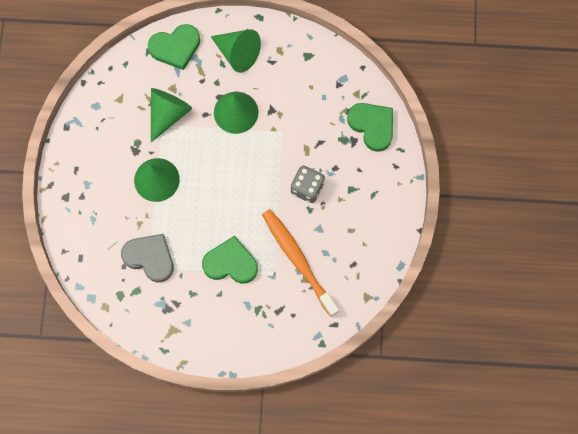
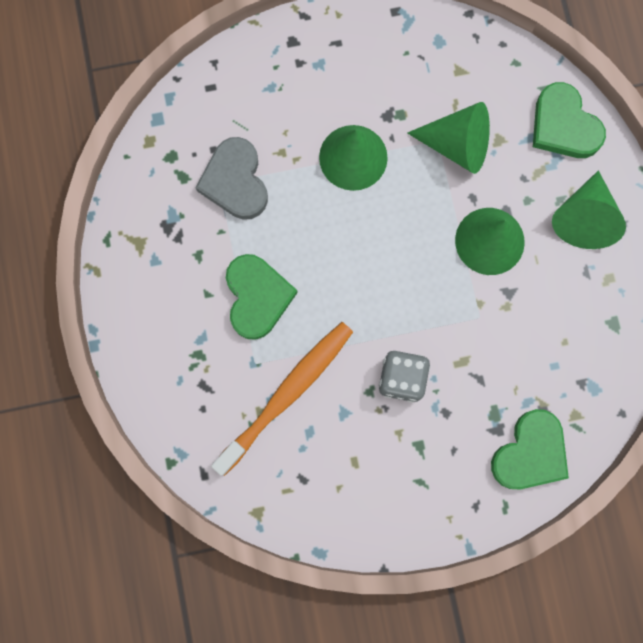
camera: 75 degrees right, 5 degrees up
grey heart [121,234,174,282] -> grey heart turned 150 degrees clockwise [195,137,268,220]

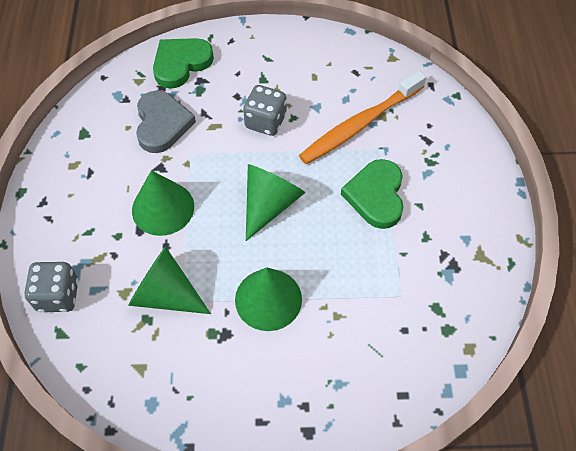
camera: 170 degrees left, 20 degrees down
grey heart [195,137,268,220] -> grey heart moved to [136,90,196,153]
green heart [533,82,606,158] -> grey dice [25,262,79,312]
green cone [552,171,626,249] -> green cone moved to [246,164,305,241]

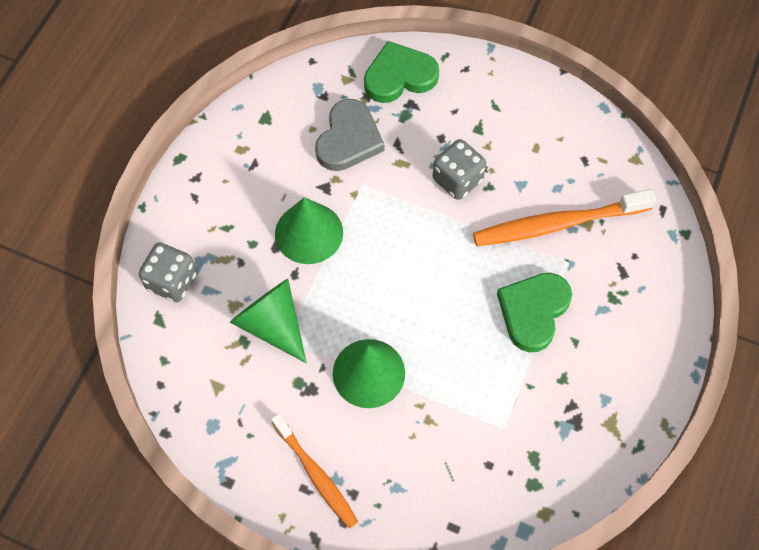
camera: 25 degrees right, 5 degrees up
green cone [246,164,305,241] -> none
none -> orange toothbrush [271,414,358,528]

